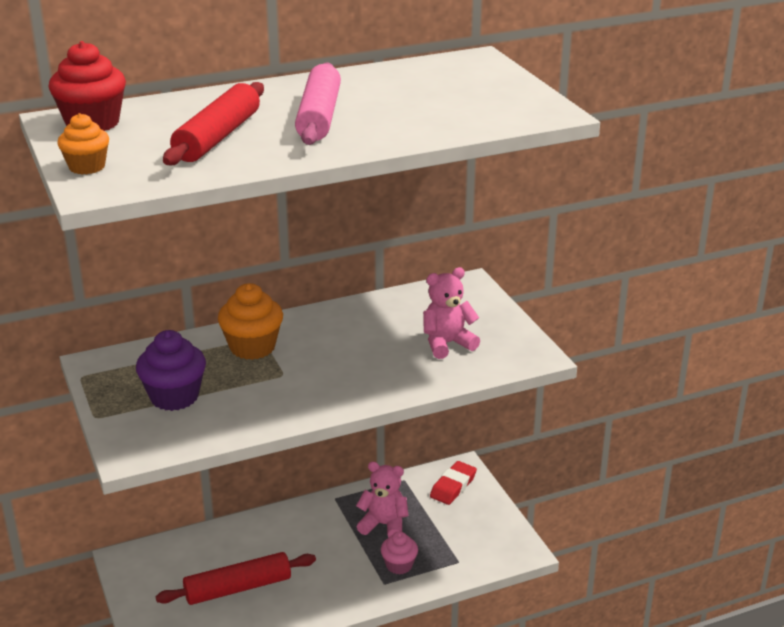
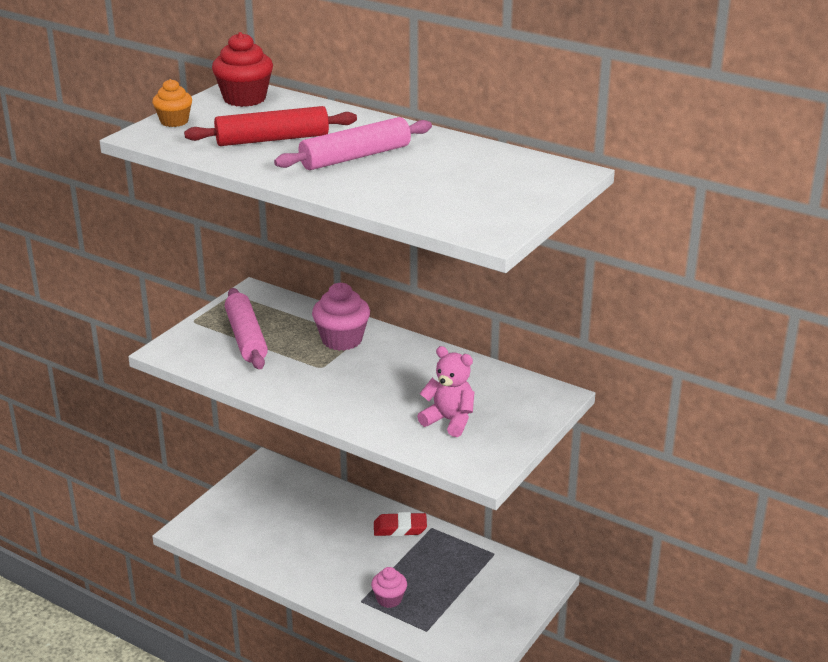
camera: 55 degrees right, 0 degrees up
purple cupcake [136,330,206,411] -> pink rolling pin [225,288,268,370]
red rolling pin [156,552,316,605] -> none
orange cupcake [218,283,283,360] -> pink cupcake [312,283,370,351]
pink teddy bear [356,462,409,538] -> none
red eraser [430,461,477,505] -> red eraser moved to [374,512,427,536]

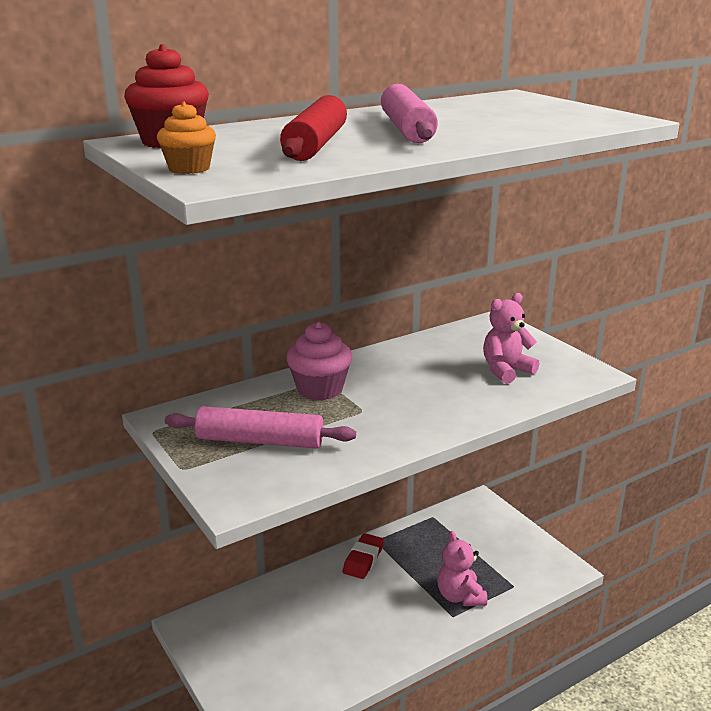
camera: 65 degrees left, 5 degrees down
pink cupcake [371,567,407,608] -> pink teddy bear [437,531,487,606]

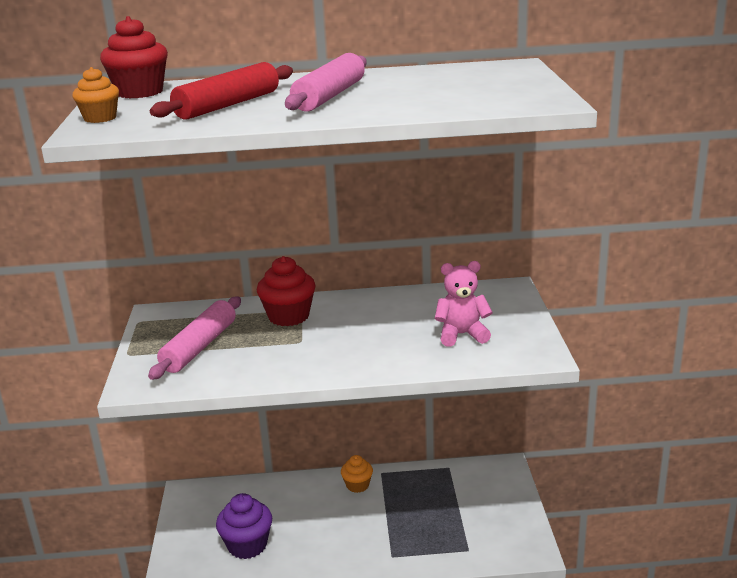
camera: 30 degrees right, 0 degrees up
pink rolling pin [165,406,356,449] -> pink rolling pin turned 75 degrees clockwise [148,296,241,380]
pink cupcake [286,321,352,400] -> red cupcake [257,256,316,326]
red eraser [343,533,384,579] -> orange cupcake [341,455,373,493]
pink teddy bear [437,531,487,606] -> none
none -> purple cupcake [216,493,272,559]

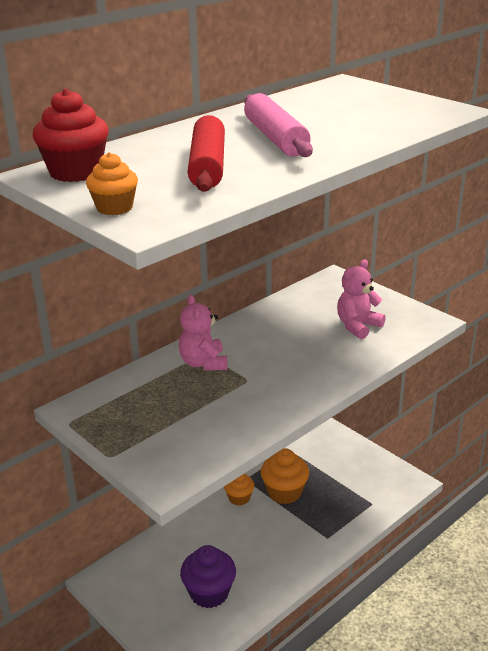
camera: 40 degrees left, 5 degrees up
pink rolling pin [148,296,241,380] -> none
red cupcake [257,256,316,326] -> pink teddy bear [179,295,227,371]
none -> orange cupcake [261,448,309,504]

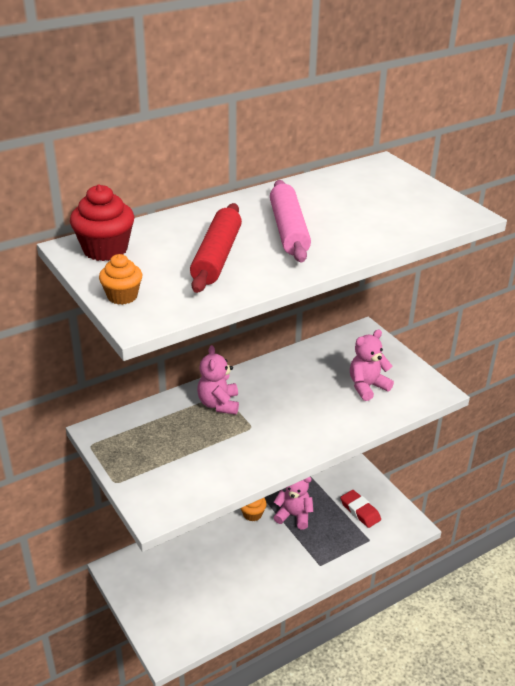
camera: 10 degrees right, 5 degrees up
purple cupcake [180,545,236,608] -> none
orange cupcake [261,448,309,504] -> pink teddy bear [273,477,313,530]
none -> red eraser [340,490,381,528]

